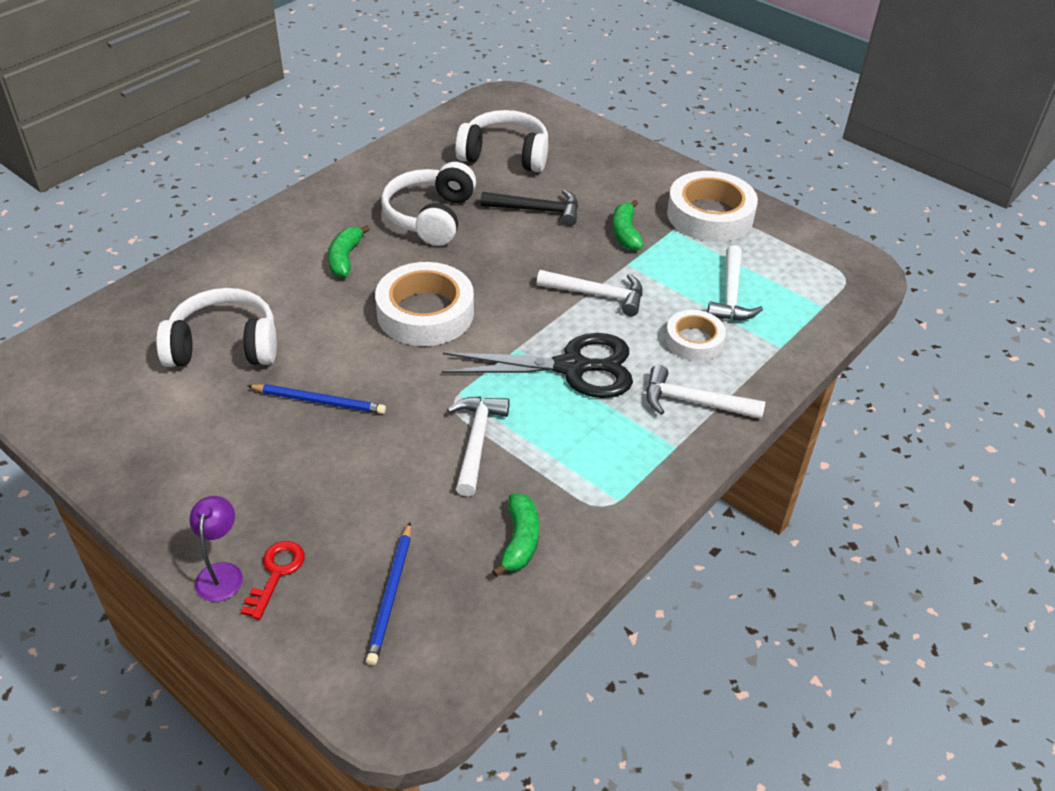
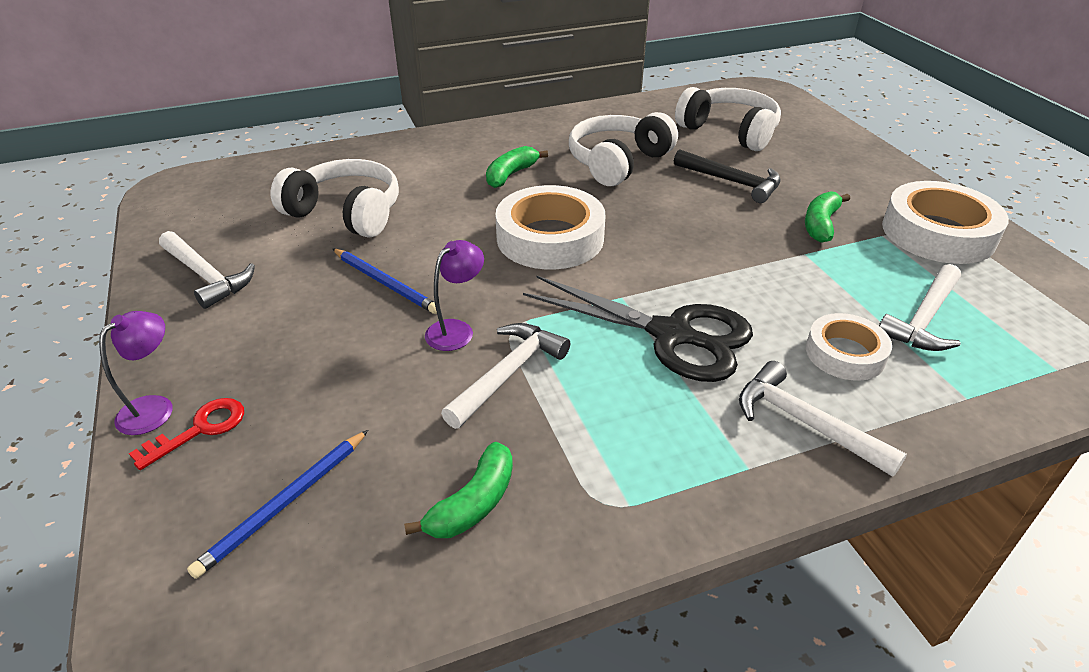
camera: 30 degrees right, 5 degrees down
white hammer [537,270,643,316] -> white hammer moved to [159,231,255,309]
none -> purple lamp [425,240,484,351]

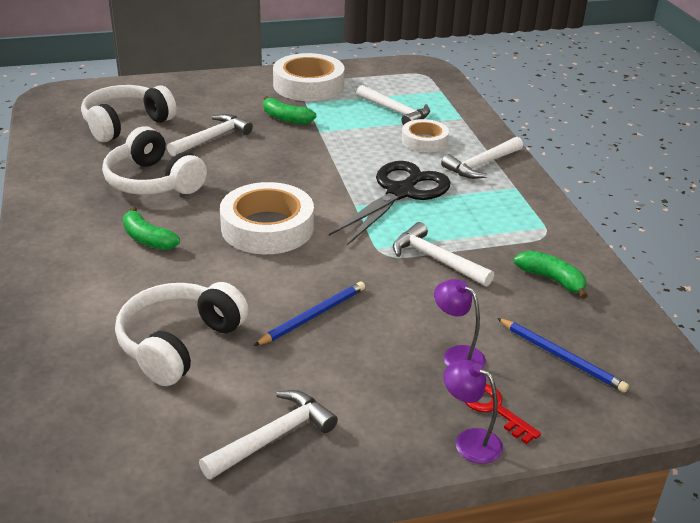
camera: 85 degrees left, 5 degrees down
purple lamp [425,240,484,351] -> purple lamp moved to [434,279,486,368]
black hammer [674,149,781,203] -> white hammer [167,114,253,157]

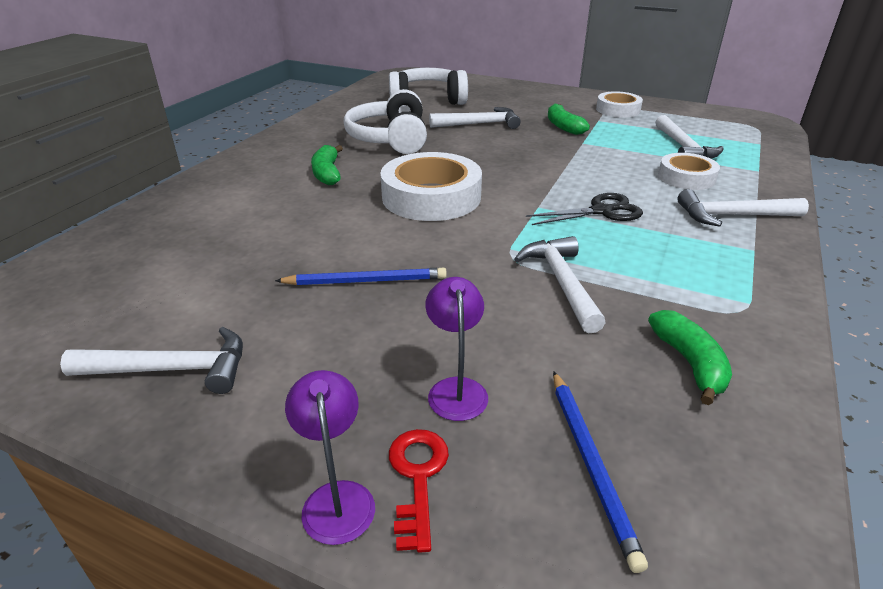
camera: 40 degrees right, 0 degrees up
white headphones [115,282,249,386] -> none
white tape [273,53,345,101] -> white tape [596,91,643,117], size x0.59
black scissors [329,161,451,245] -> black scissors [526,193,643,225], size x0.60

